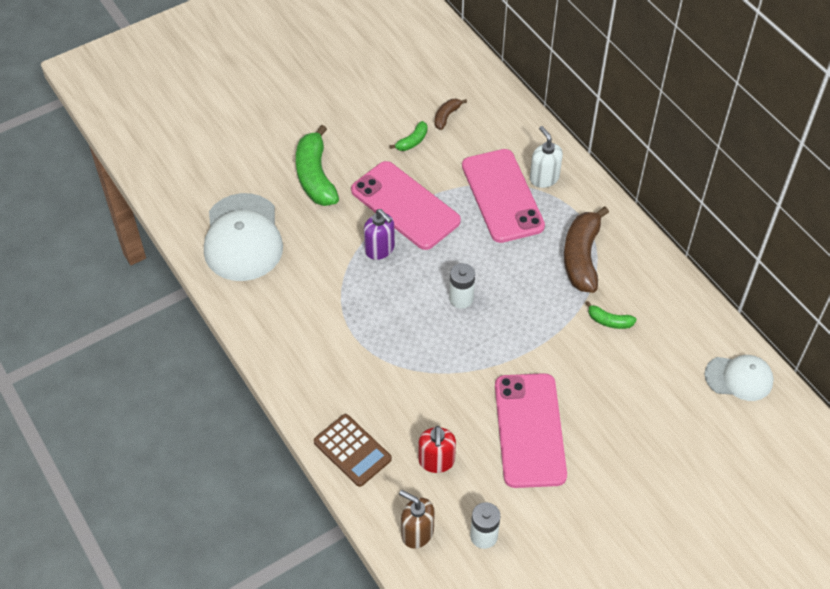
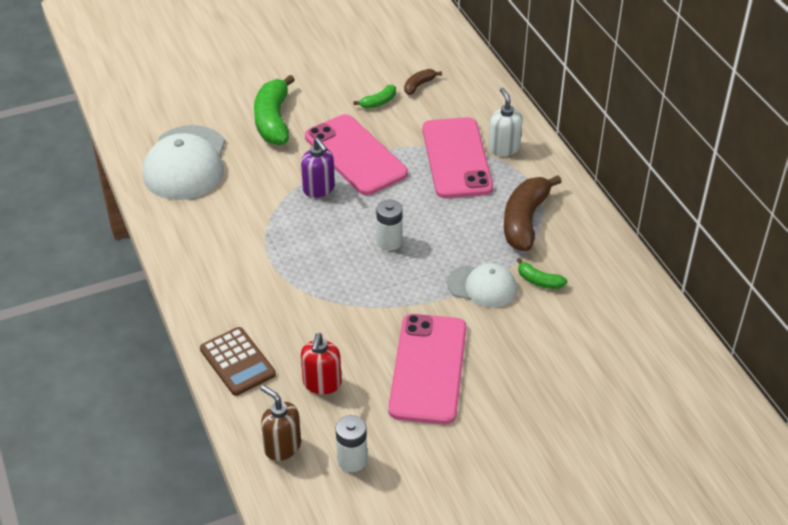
camera: 10 degrees right, 10 degrees down
white cap [704,355,774,401] -> white cap moved to [447,263,517,308]

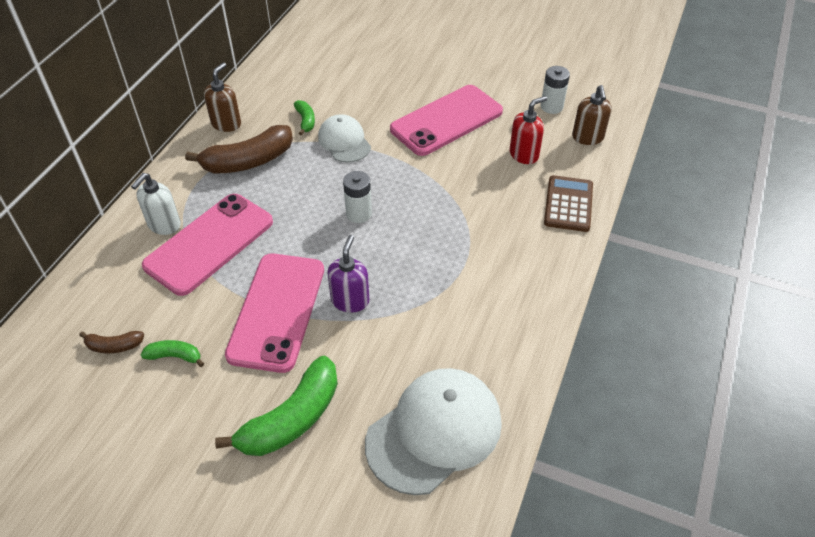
camera: 135 degrees left, 5 degrees up
none -> brown soap dispenser [204,62,241,132]

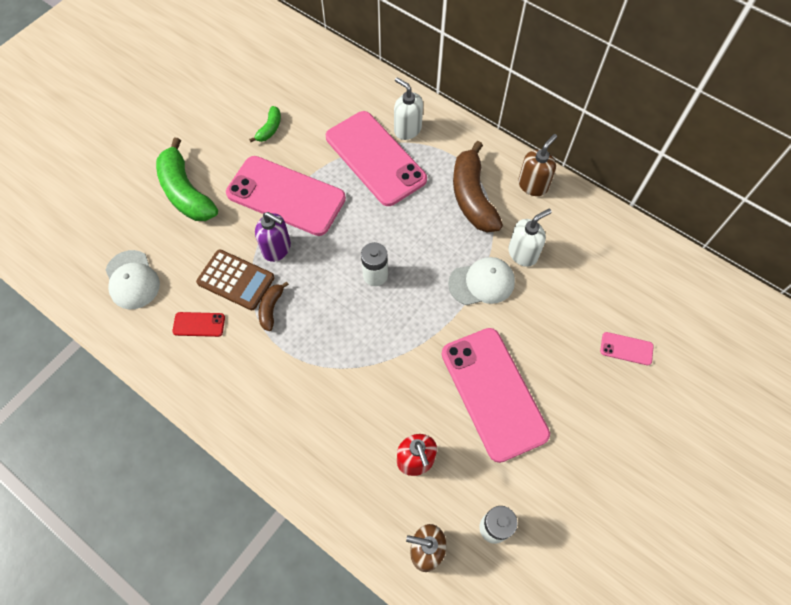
camera: 105 degrees right, 15 degrees up
brown banana [79,331,144,353] -> brown banana moved to [258,282,289,331]
brown soap dispenser [204,62,241,132] -> brown soap dispenser turned 90 degrees counterclockwise [518,134,557,196]
green banana [294,100,315,135] -> white soap dispenser [508,209,552,267]
white cap [365,368,502,495] -> white cap [105,250,160,309], size x0.59
brown calculator [544,175,593,232] -> brown calculator moved to [196,250,275,310]
none -> red phone [172,312,225,337]
none -> pink phone [600,332,654,365]

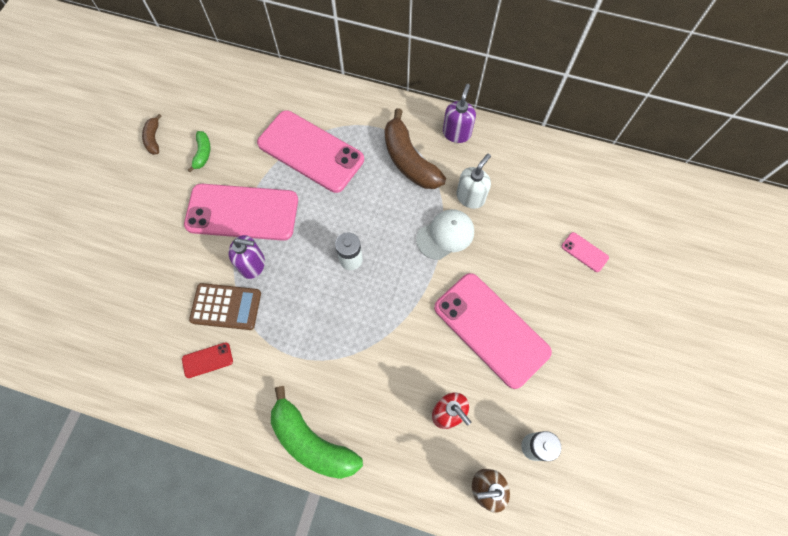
camera: 20 degrees left, 5 degrees up
white cap [105,250,160,309] -> none
green banana [156,138,218,221] -> green banana moved to [271,386,363,479]
brown banana [258,282,289,331] -> brown banana moved to [142,114,162,155]
white soap dispenser [394,77,423,140] -> none
brown soap dispenser [518,134,557,196] -> purple soap dispenser [443,84,476,143]
pink phone [600,332,654,365] -> pink phone turned 45 degrees clockwise [561,232,609,272]

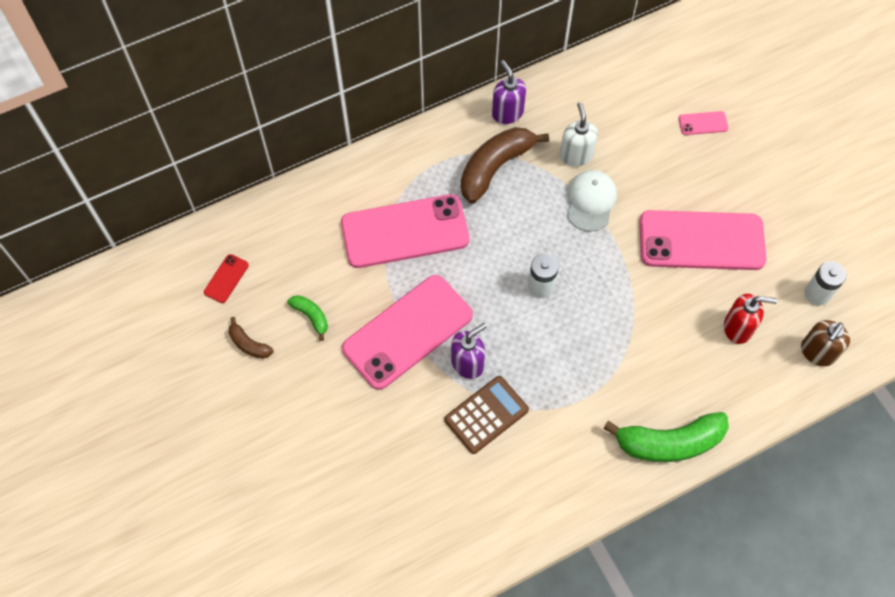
camera: 45 degrees left, 5 degrees down
red phone [182,342,233,378] -> red phone moved to [204,254,249,303]
brown banana [385,108,446,189] -> brown banana turned 120 degrees clockwise [461,127,549,203]

